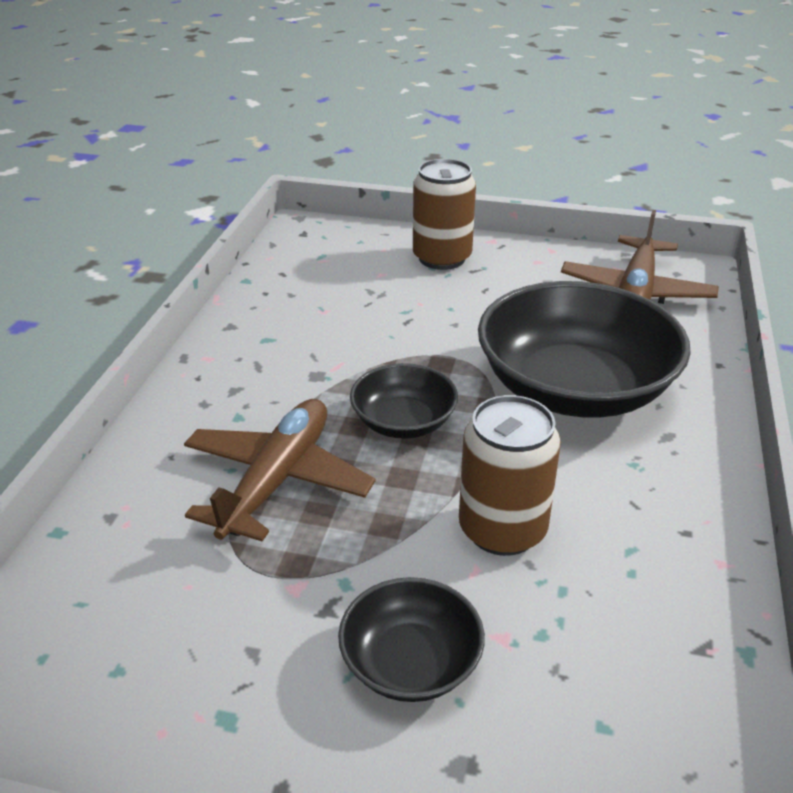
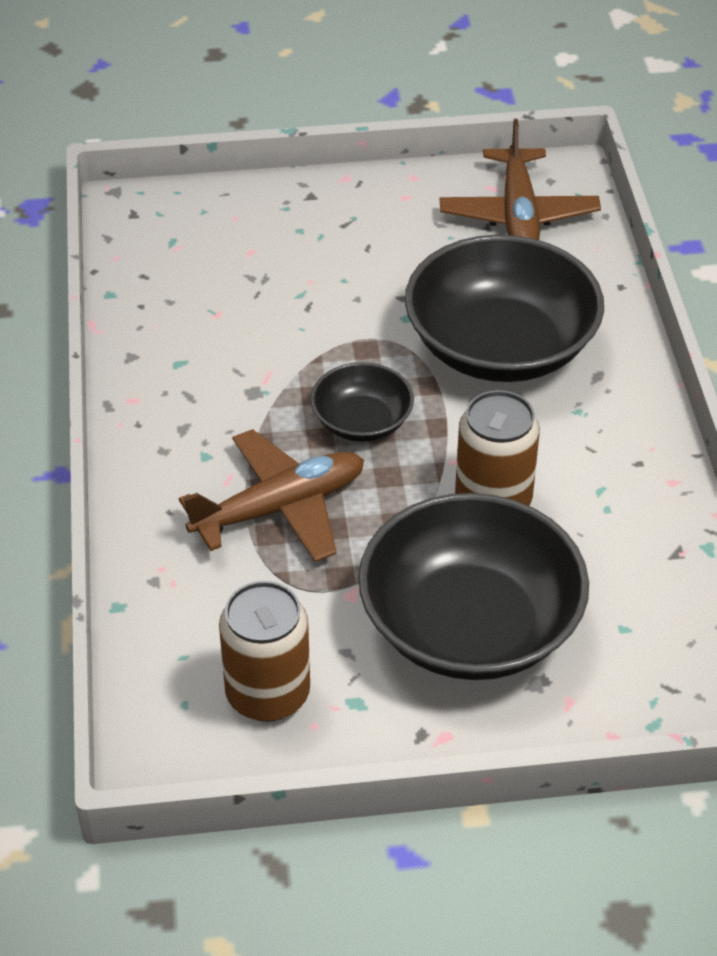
camera: 20 degrees left, 10 degrees up
brown plane [184,399,376,541] -> brown plane turned 60 degrees clockwise [179,429,364,562]
black bowl [338,577,485,702] -> black bowl [358,493,589,680], size x1.98
brown can [413,159,476,270] -> brown can moved to [219,581,310,722]

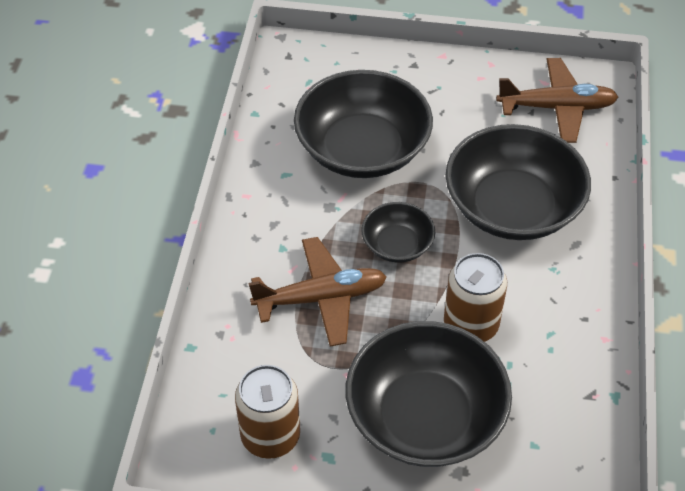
camera: 15 degrees right, 5 degrees up
brown plane [439,119,601,240] -> brown plane turned 105 degrees counterclockwise [496,58,618,143]
none -> black bowl [294,70,433,178]

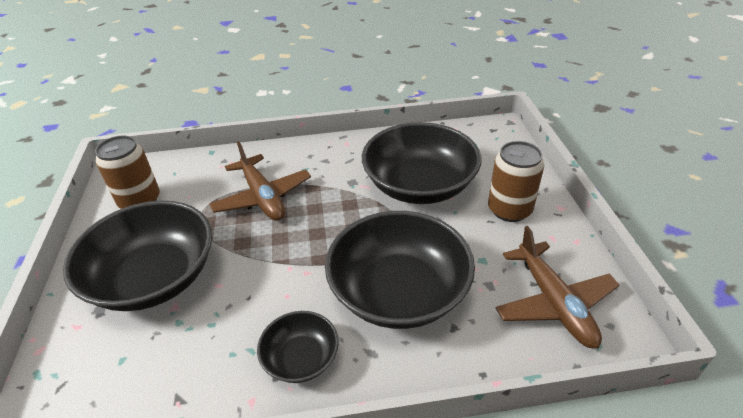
camera: 75 degrees right, 10 degrees down
black bowl [361,202,435,262] -> black bowl moved to [257,311,339,383]
brown can [444,253,507,342] -> brown can moved to [488,141,544,222]

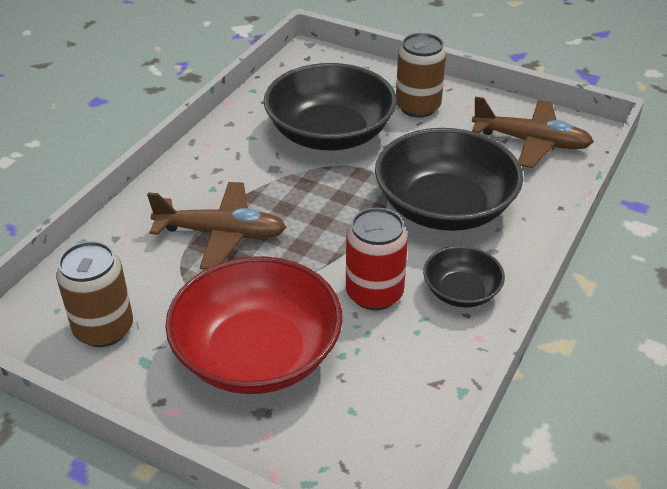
camera: 55 degrees left, 0 degrees up
black bowl [63,201,212,311] -> red bowl [165,256,343,394]
none -> red can [346,208,408,310]

